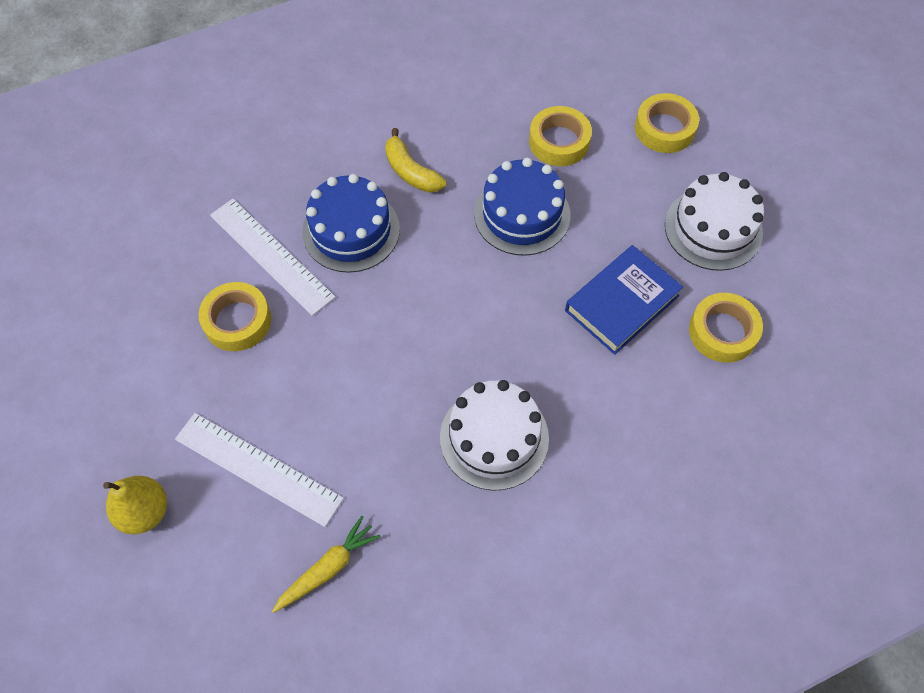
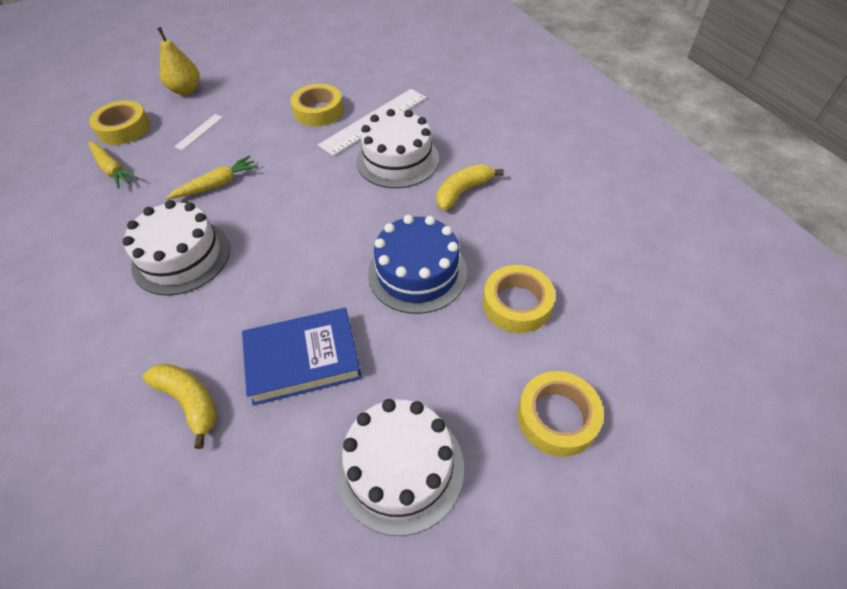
camera: 90 degrees right, 10 degrees down
white ruler [175,413,344,527] -> white ruler [174,114,223,150], size x0.46
blue cake [302,174,400,273] -> white cake [356,109,439,188]
blue book [565,245,683,355] -> blue book turned 60 degrees counterclockwise [242,308,362,406]
yellow tape [689,293,763,363] -> yellow tape moved to [89,101,150,145]
none -> yellow banana [143,363,217,449]
none -> yellow carrot [166,155,258,199]

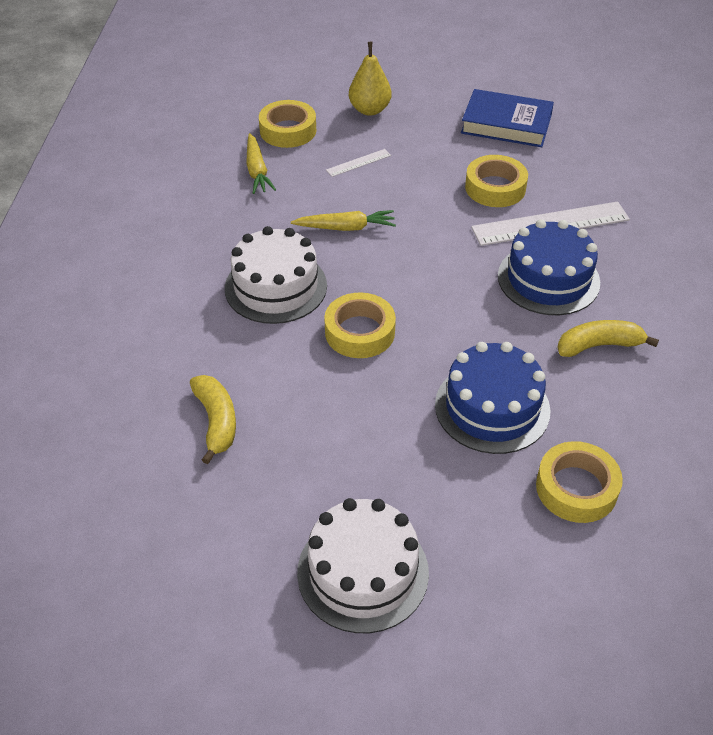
camera: 30 degrees right, 5 degrees down
blue book [242,308,362,406] -> blue book moved to [461,89,554,147]
white cake [356,109,439,188] -> blue cake [498,219,600,315]
yellow tape [517,371,604,457] -> yellow tape moved to [324,292,396,358]

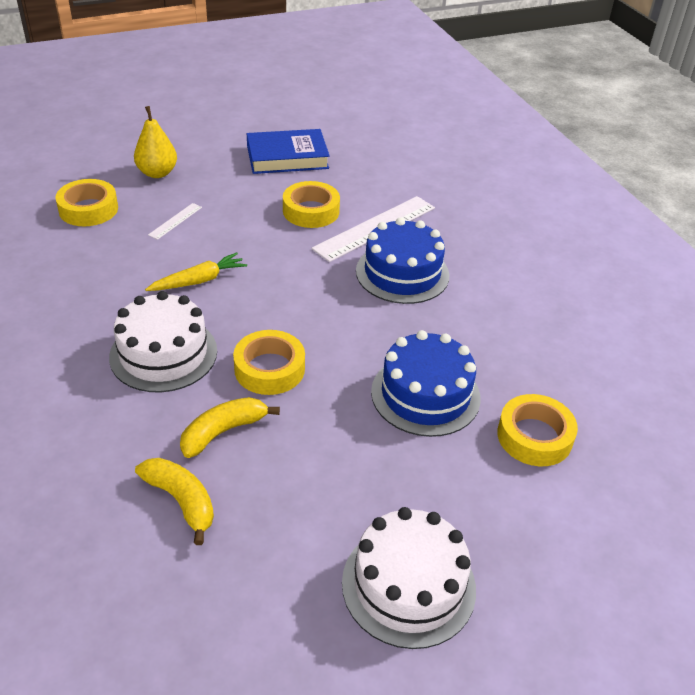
camera: 30 degrees left, 5 degrees down
yellow carrot [246,133,276,194] -> none
yellow banana [557,320,659,357] -> yellow banana moved to [180,397,280,458]

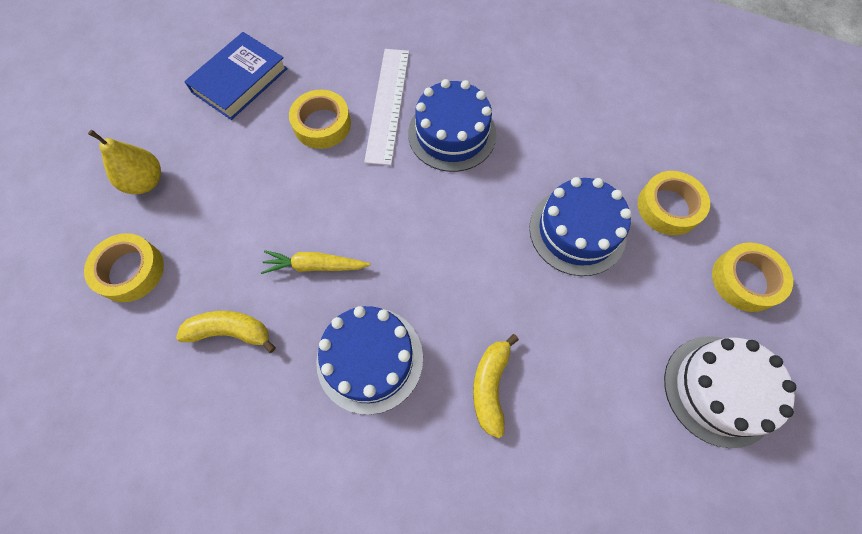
camera: 40 degrees left, 25 degrees up
white cake [109,291,217,392] -> blue cake [316,306,423,415]
yellow banana [135,458,214,545] -> yellow banana moved to [176,311,276,353]
yellow carrot [145,252,247,291] -> yellow carrot turned 105 degrees counterclockwise [261,250,371,274]
white ruler [148,203,202,240] -> none
yellow tape [233,330,305,395] -> yellow tape moved to [712,242,793,312]

